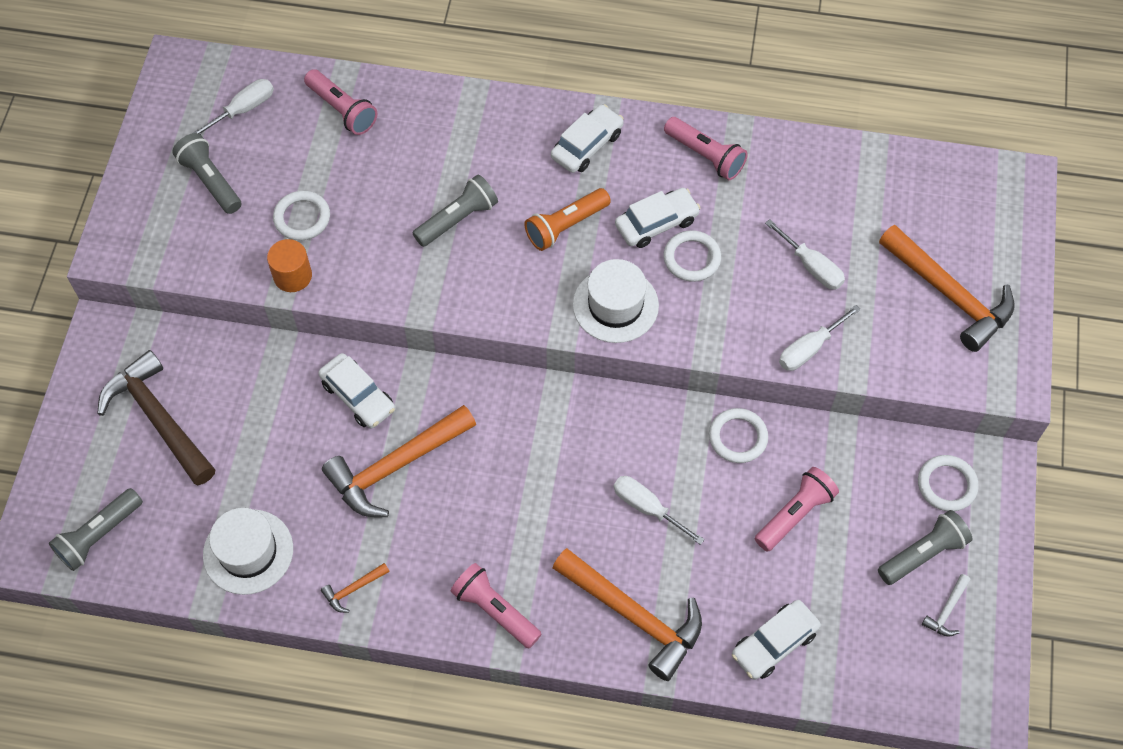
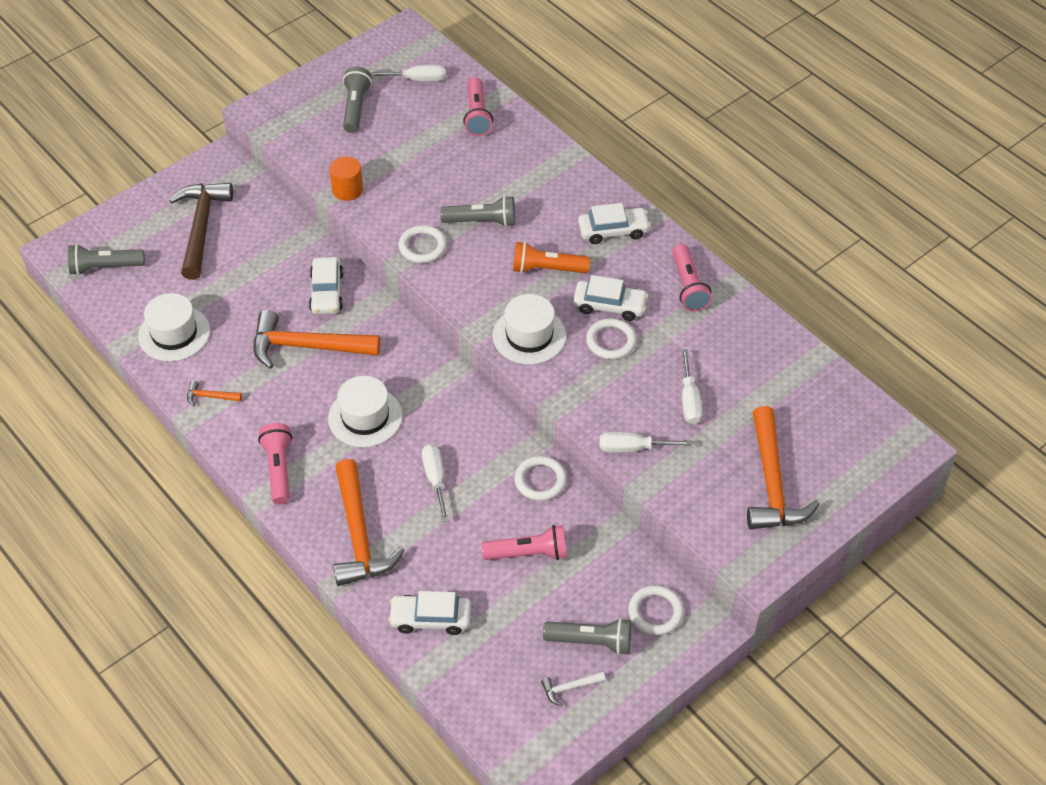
camera: 40 degrees right, 10 degrees down
white ring [273,191,330,241] -> white ring moved to [398,225,447,263]
none -> white hat [328,376,403,447]

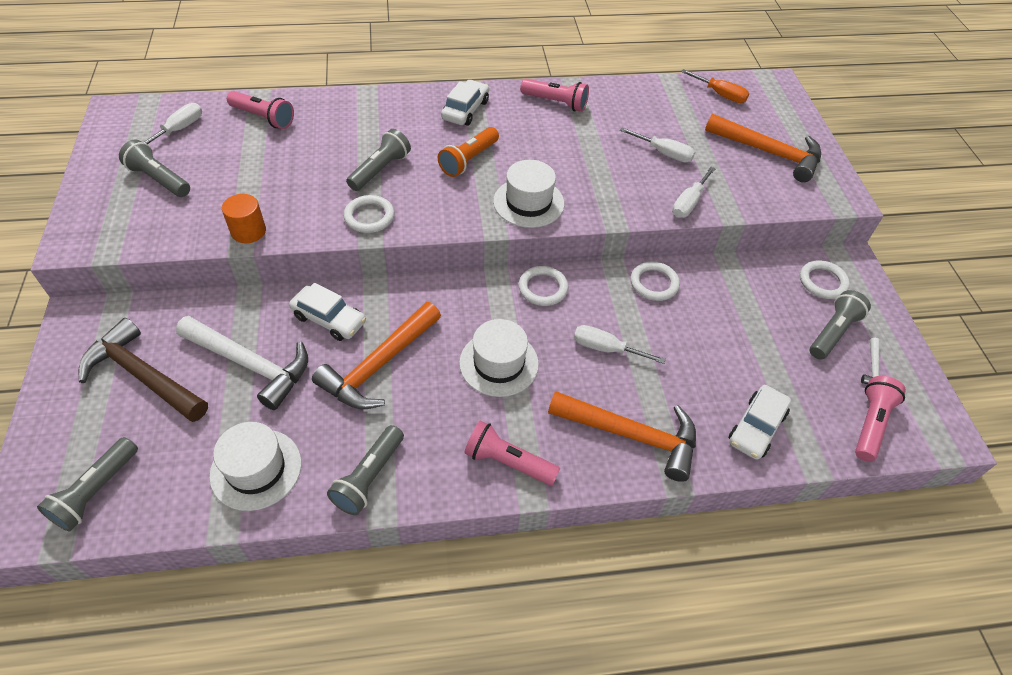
camera: 60 degrees left, 0 degrees up
orange hammer [187,380,242,406] -> grey flashlight [327,425,404,515]
pink flashlight [482,525,567,560] -> pink flashlight moved to [855,376,906,462]
white car [573,275,649,321] -> none
white ring [586,318,637,360] -> white ring moved to [519,266,569,306]
none -> white hammer [176,316,308,410]
none -> orange screwdriver [681,69,749,103]

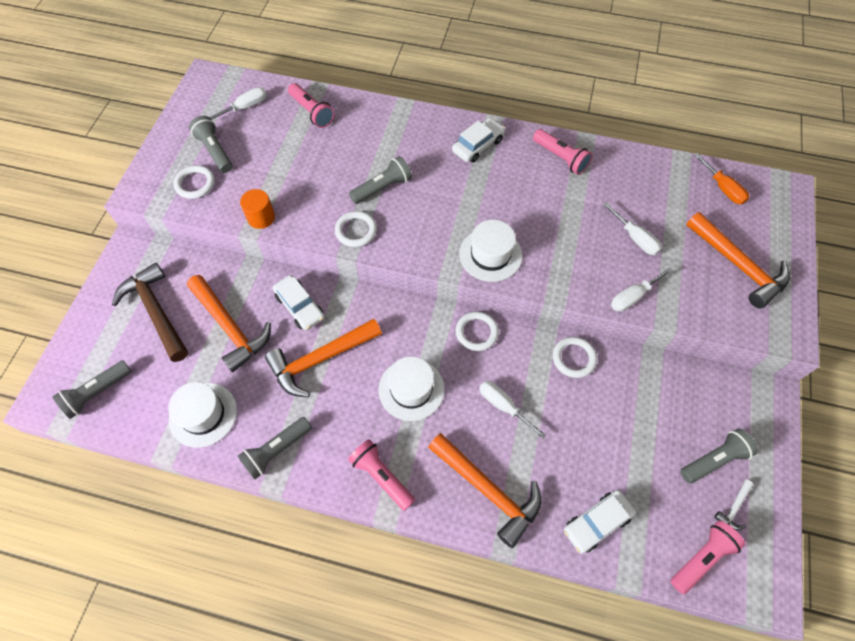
camera: 25 degrees right, 10 degrees up
white hammer [176,316,308,410] -> orange hammer [187,275,271,372]
orange flashlight [438,127,499,177] -> none
white ring [800,260,850,299] -> white ring moved to [173,165,215,199]

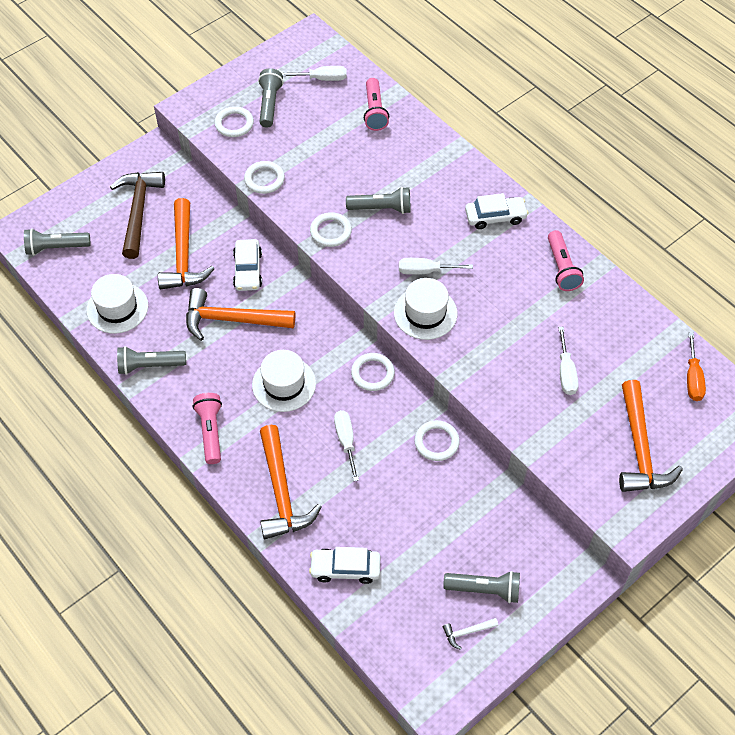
camera: 35 degrees right, 5 degrees down
orange cylinder [240,189,275,229] -> white ring [244,161,285,194]
white screwdriver [611,267,674,312] -> white screwdriver moved to [399,258,473,275]
pink flashlight [671,521,745,594] -> none

